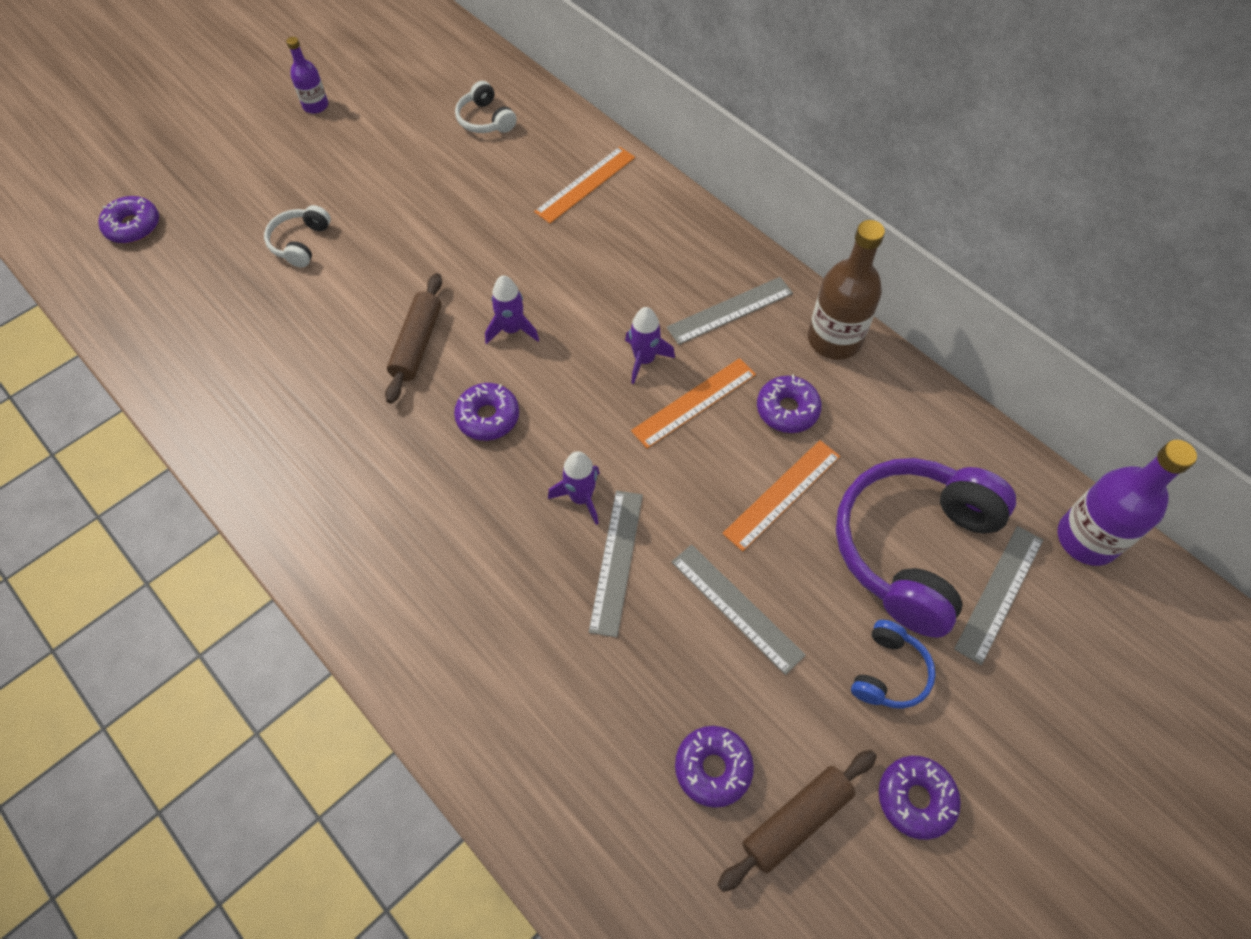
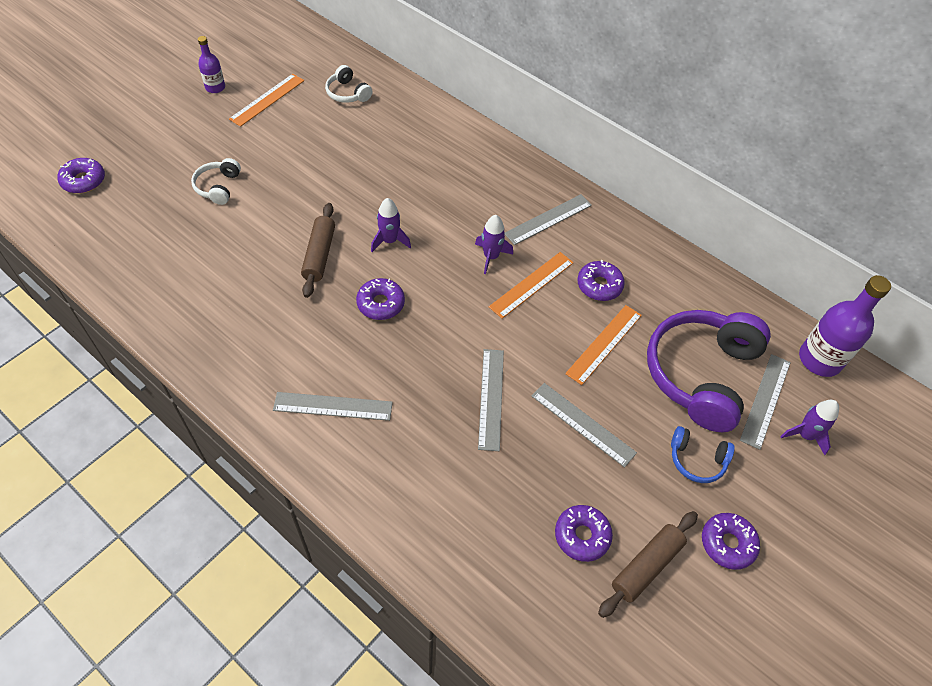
camera: 10 degrees left, 5 degrees down
orange ruler [534,147,635,224] -> orange ruler moved to [229,74,304,127]
purple rocket [548,451,600,525] -> purple rocket moved to [780,400,839,455]
brown bottle [808,220,885,360] -> none
blue headphones [851,620,936,709] -> blue headphones turned 90 degrees clockwise [671,426,735,483]
none -> grey ruler [273,392,393,421]

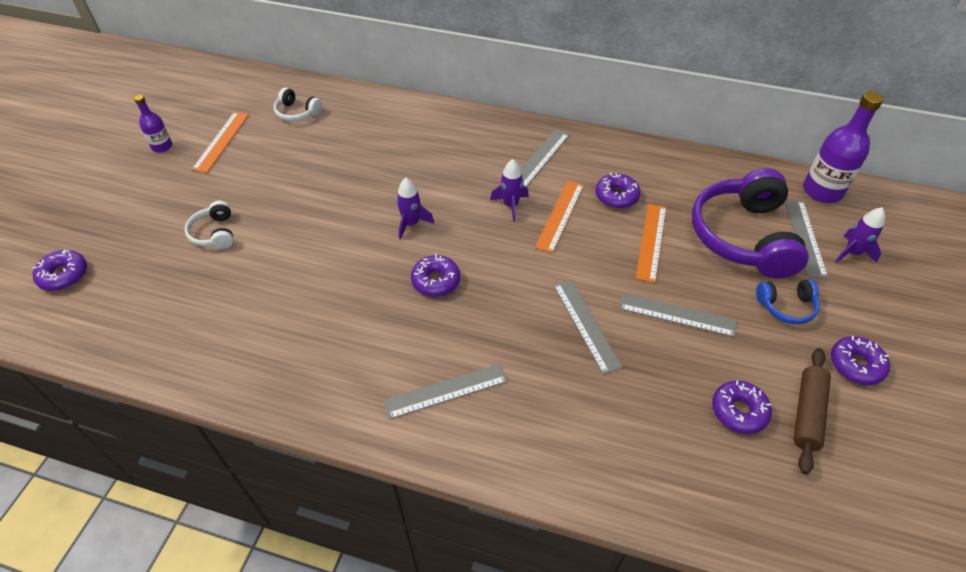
camera: 20 degrees left, 5 degrees down
brown rolling pin [301,203,335,298] -> none

